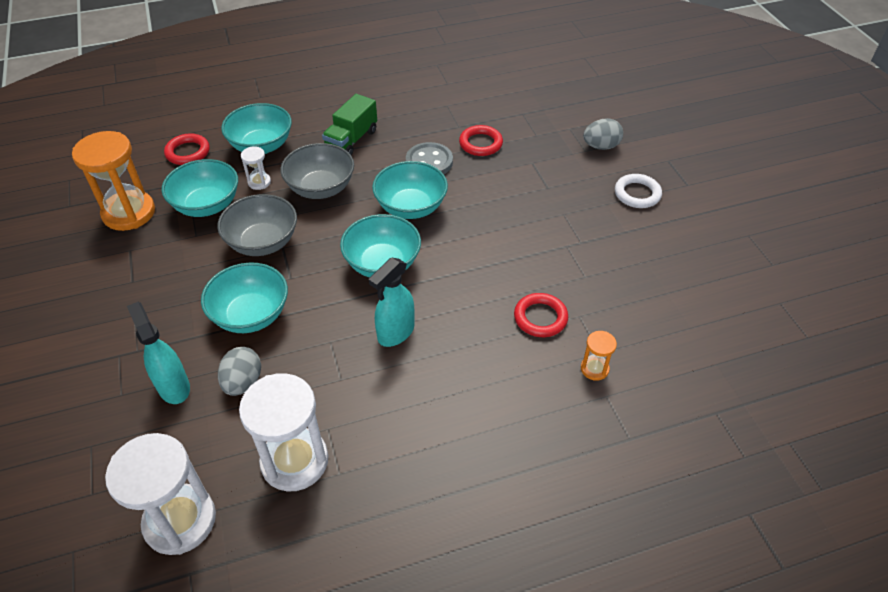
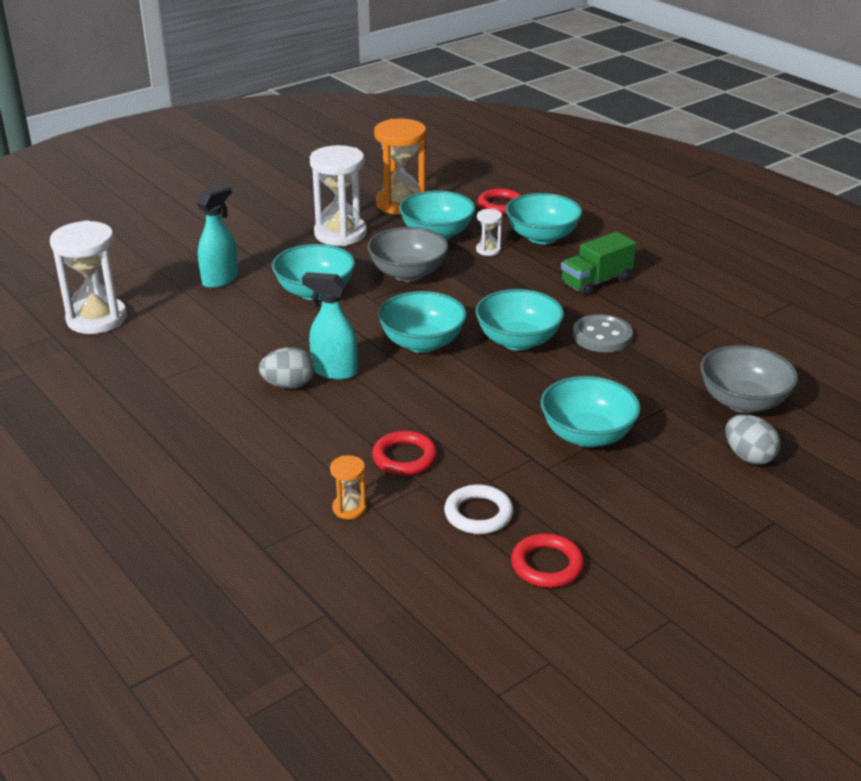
camera: 70 degrees right, 15 degrees down
grey egg [218,347,261,396] -> grey egg moved to [259,347,315,389]
white hourglass [239,373,328,491] -> white hourglass moved to [310,145,367,246]
grey bowl [280,143,354,199] -> grey bowl moved to [700,345,798,413]
green truck [322,94,377,155] -> green truck turned 45 degrees counterclockwise [561,232,636,296]
red ring [459,125,503,156] -> red ring moved to [511,533,584,588]
white ring [615,174,662,208] -> white ring moved to [444,484,514,534]
none -> turquoise bowl [541,376,641,447]

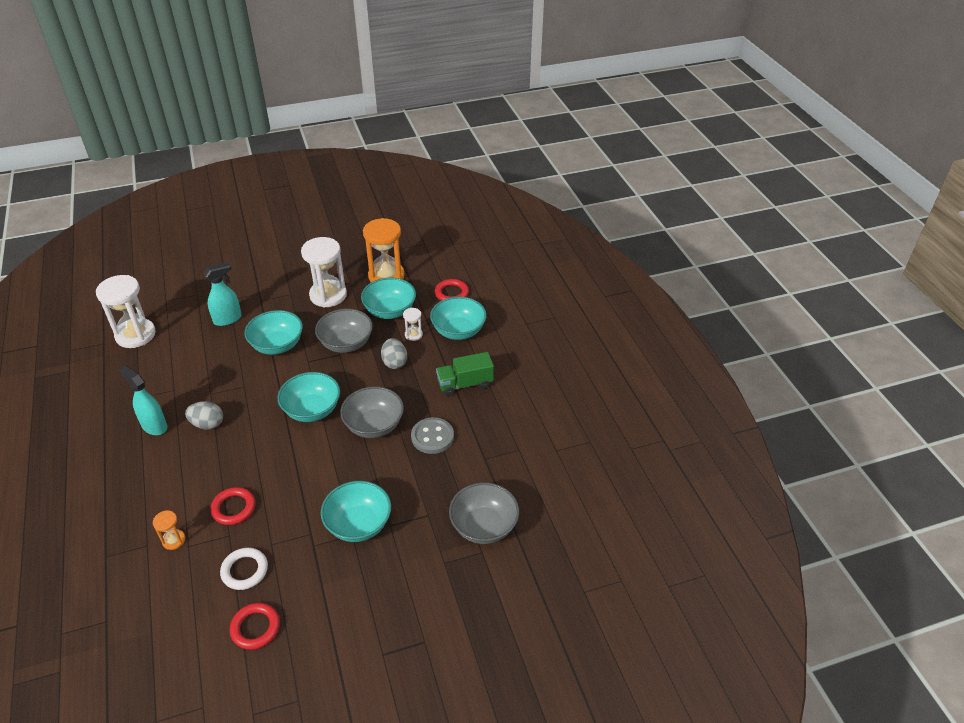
camera: 20 degrees right, 10 degrees up
turquoise spray bottle [302,272,358,380] -> turquoise spray bottle moved to [119,366,167,435]
turquoise bowl [475,289,564,351] -> grey bowl [340,387,404,438]
grey egg [725,414,780,465] -> grey egg moved to [381,338,407,369]

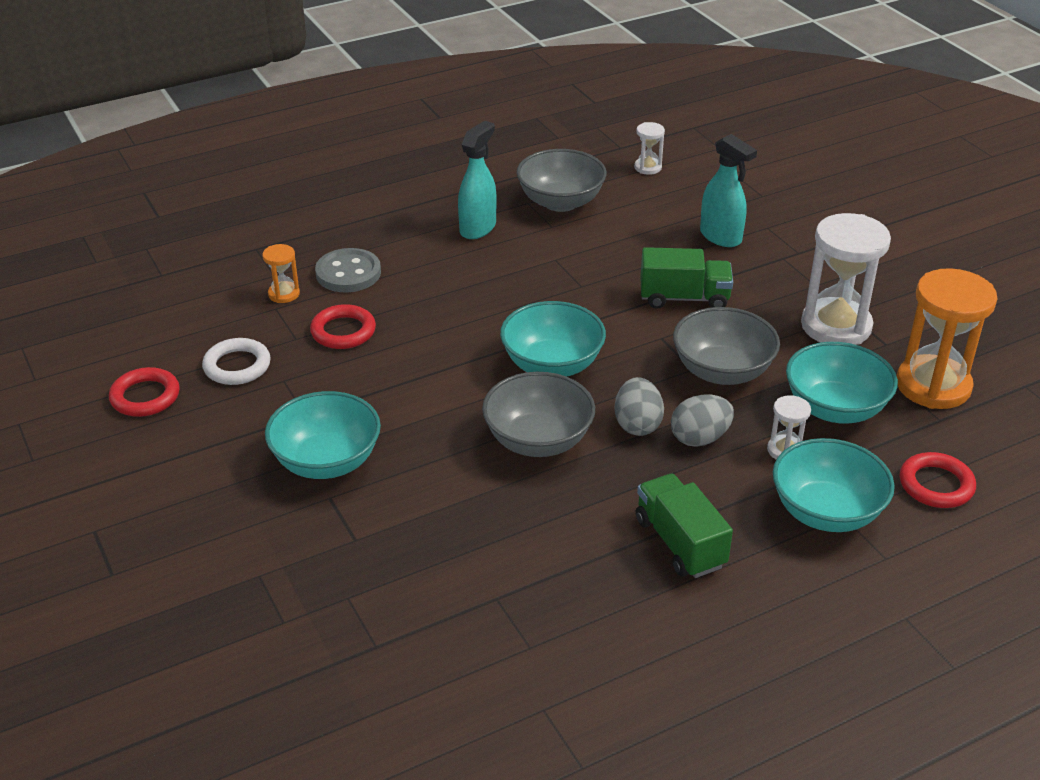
camera: 80 degrees right, 5 degrees down
white hourglass [96,275,156,348] -> white hourglass [634,122,665,175], size x0.46
grey egg [185,401,223,430] -> grey egg moved to [615,377,664,436]
turquoise bowl [245,310,303,355] -> green truck [640,247,733,309]
grey button [411,417,454,454] -> grey button moved to [315,248,381,292]
grey bowl [449,482,519,544] -> grey bowl moved to [517,149,606,212]

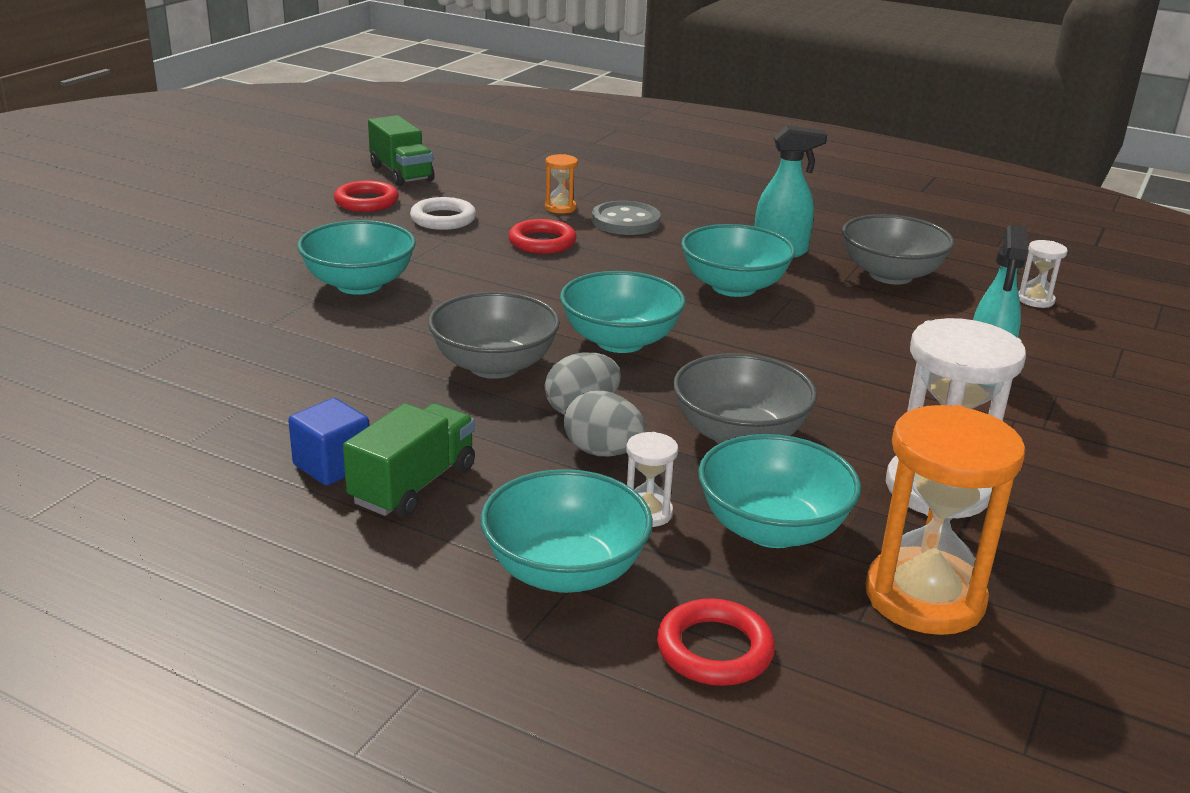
camera: 55 degrees right, 10 degrees down
green truck [640,247,733,309] -> green truck moved to [368,115,435,186]
none -> blue cube [288,398,370,486]
none -> turquoise bowl [681,224,795,297]

